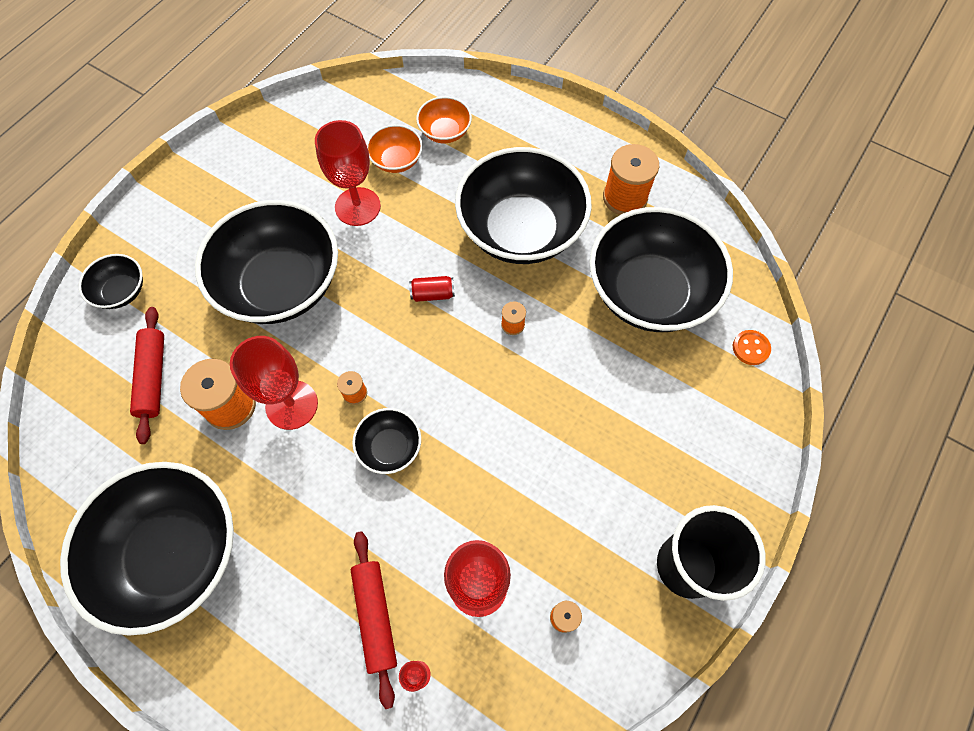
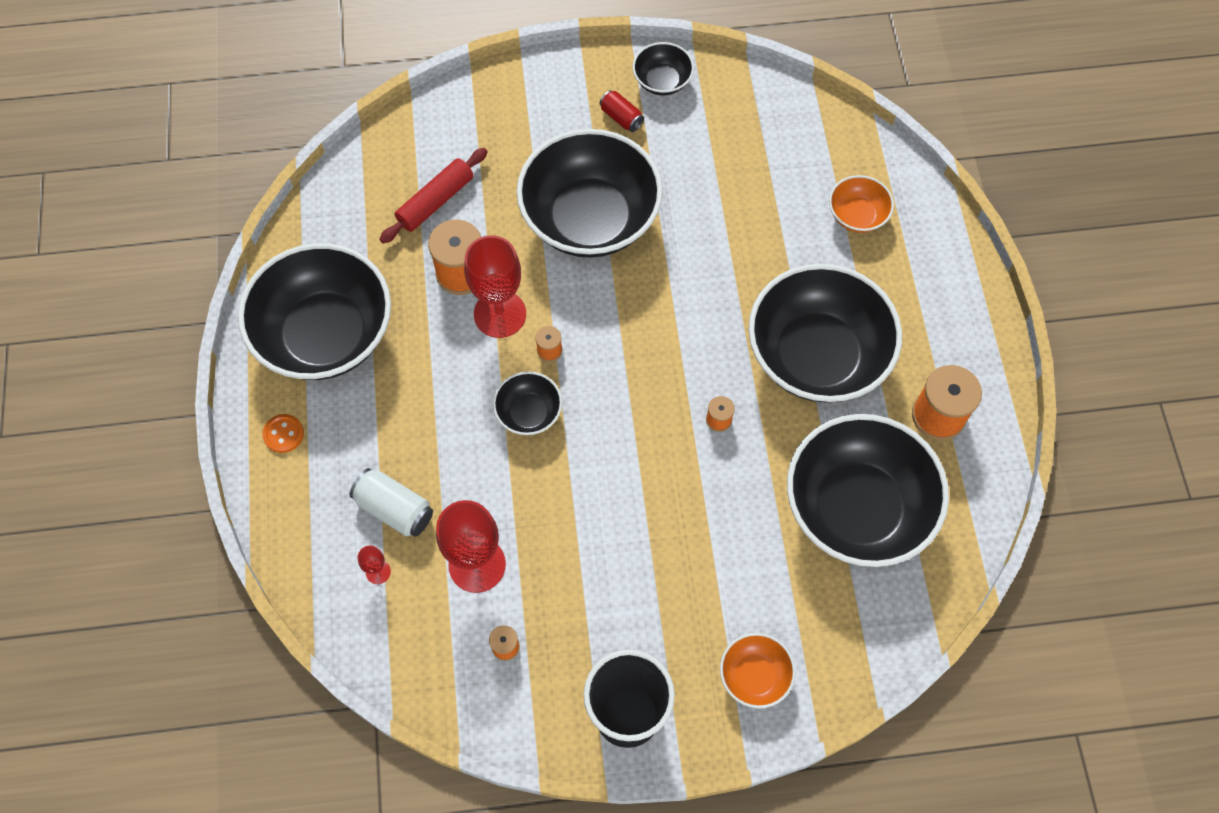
camera: 50 degrees right, 0 degrees up
black bowl [79,254,143,309] -> black bowl moved to [633,42,694,95]
red goblet [315,120,381,226] -> none
red rolling pin [351,531,397,709] -> white can [350,468,433,537]
orange bowl [366,125,423,173] -> orange bowl moved to [720,633,796,708]
red can [409,276,455,302] -> red can moved to [600,90,644,132]
orange button [733,330,771,365] -> orange button moved to [262,414,304,453]

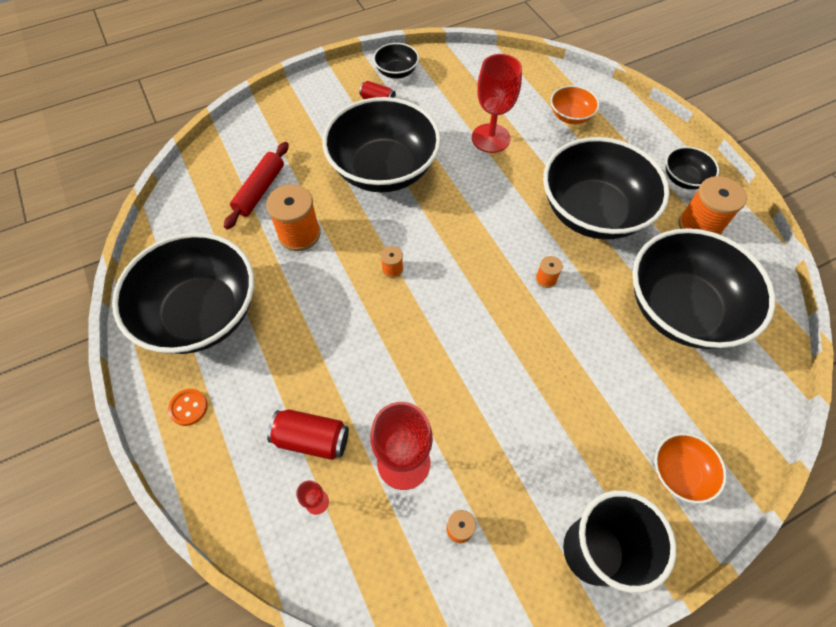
camera: 20 degrees left, 5 degrees down
white can [350,468,433,537] -> red can [267,409,349,460]
red goblet [464,235,526,338] -> red goblet moved to [472,54,522,153]
black bowl [493,371,562,435] -> black bowl moved to [666,146,719,190]

